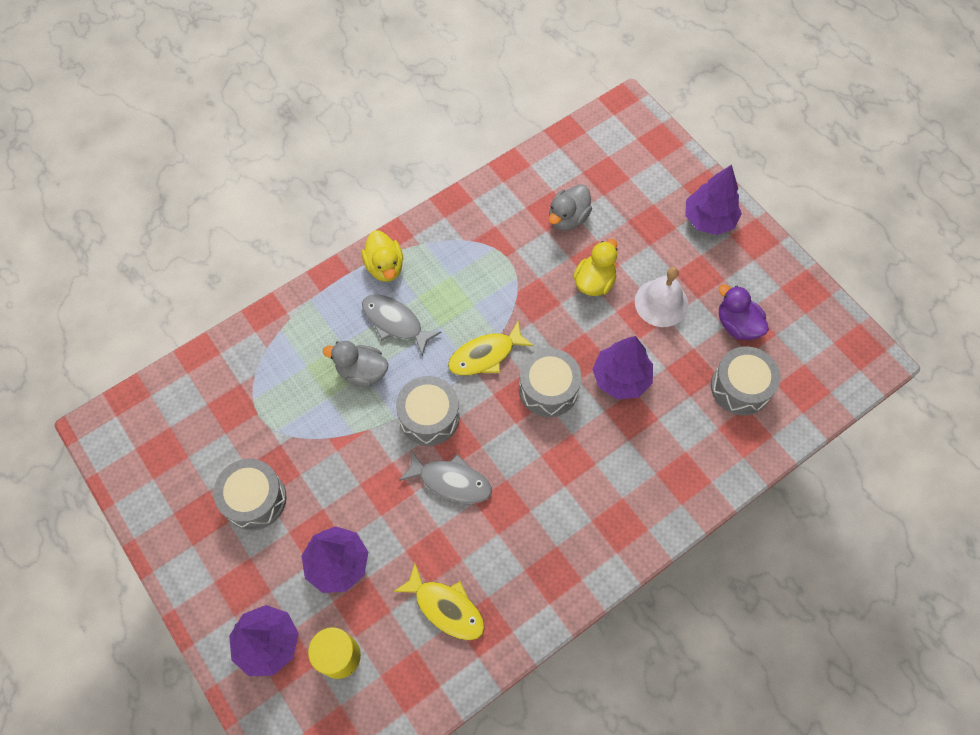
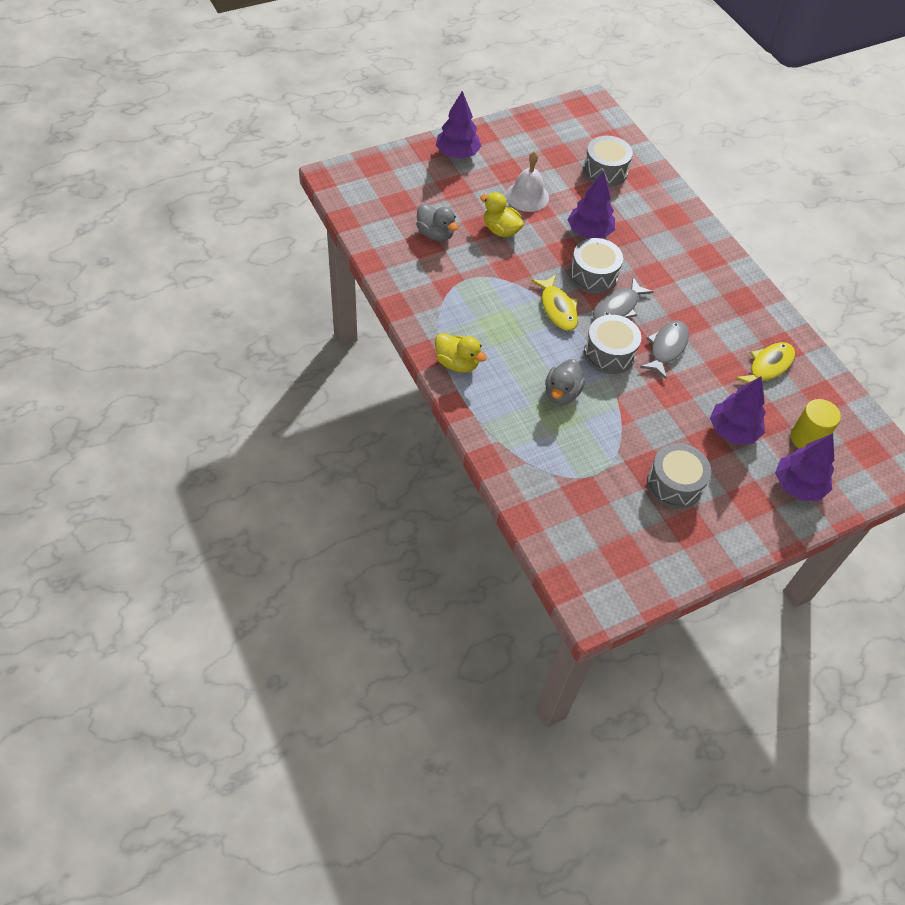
camera: 85 degrees left, 10 degrees down
yellow duck [362,230,403,282] -> yellow duck turned 45 degrees clockwise [435,333,487,372]
grey fish [362,294,442,355] -> grey fish moved to [593,277,654,320]
purple duck [718,285,769,340] -> none

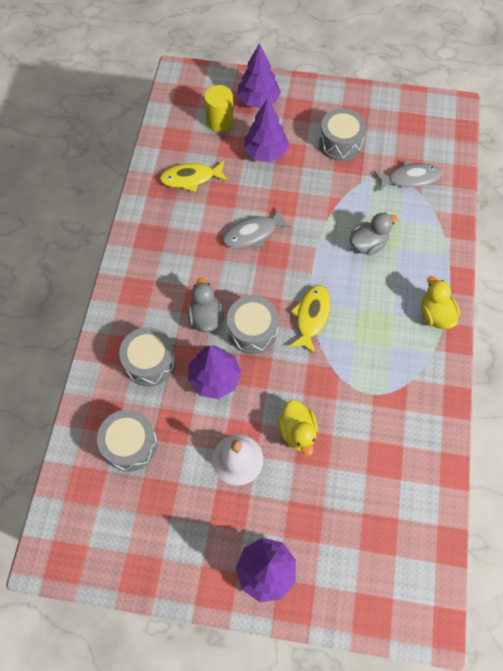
camera: 140 degrees left, 10 degrees up
grey duck [416,204,458,241] -> grey duck moved to [188,278,224,332]
grey drum [584,315,641,374] -> grey drum moved to [119,327,176,387]
grey fish [593,277,654,320] -> grey fish moved to [373,160,442,192]

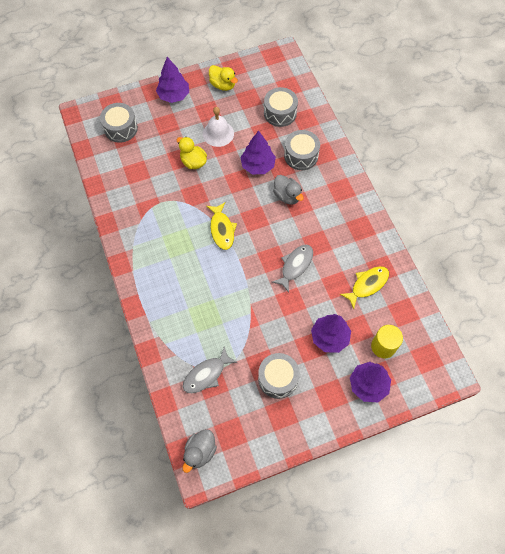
camera: 150 degrees right, 0 degrees up
grey drum [227,295,279,354] -> grey drum moved to [100,103,138,143]
grey duck [350,212,398,255] -> grey duck moved to [183,429,217,473]
yellow duck [421,276,460,329] -> yellow duck moved to [209,65,238,91]

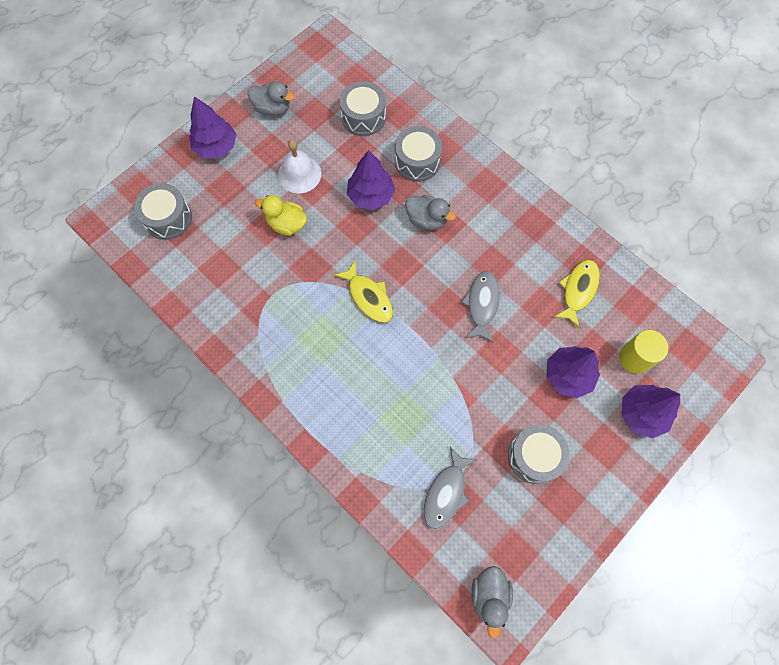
camera: 25 degrees left, 5 degrees up
yellow duck [209,65,238,91] -> grey duck [248,81,295,116]

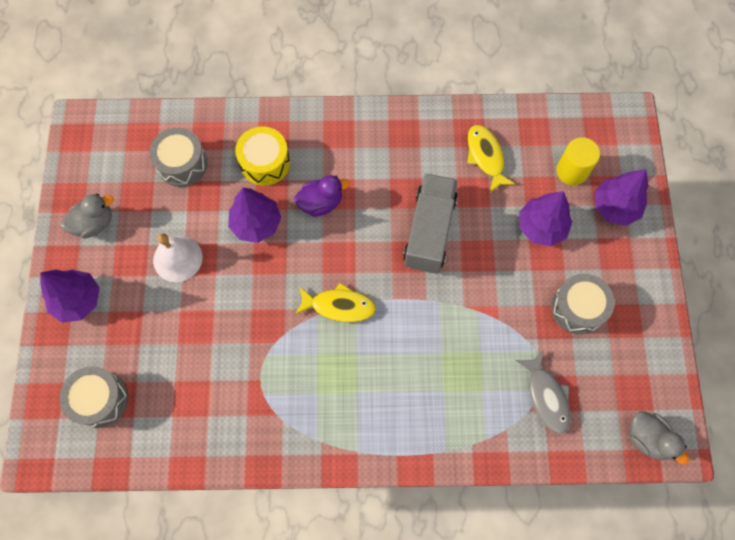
camera: 45 degrees left, 0 degrees up
yellow duck [255,195,307,236] -> none
grey drum [395,126,442,182] -> yellow drum [235,127,290,186]
grey duck [405,195,456,230] -> purple duck [294,175,350,217]
grey fish [461,271,500,342] -> grey truck [403,173,458,273]

